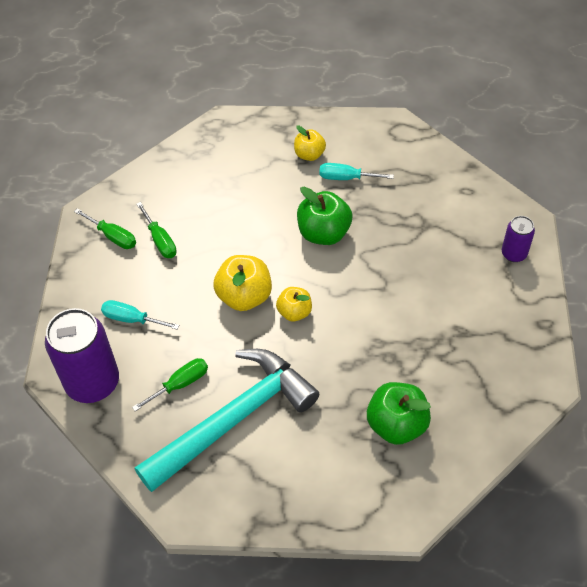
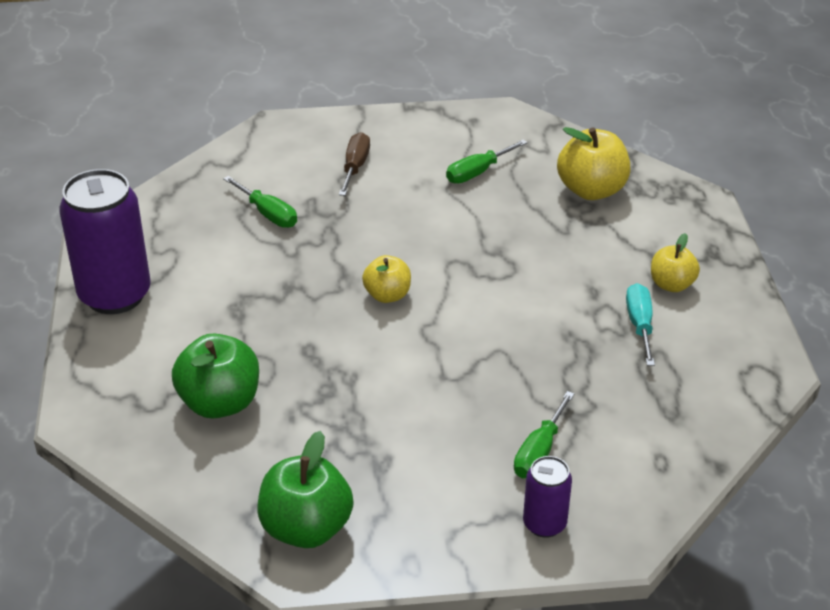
camera: 80 degrees right, 15 degrees down
purple can [45,308,119,403] -> purple can moved to [59,169,151,314]
green screwdriver [74,208,136,249] -> green screwdriver moved to [514,391,574,478]
turquoise screwdriver [101,300,179,330] -> brown screwdriver [339,132,370,196]
turquoise hammer [135,349,319,492] -> none
yellow apple [214,255,272,311] -> yellow apple moved to [557,127,630,200]
green apple [297,187,352,245] -> green apple moved to [258,431,353,548]

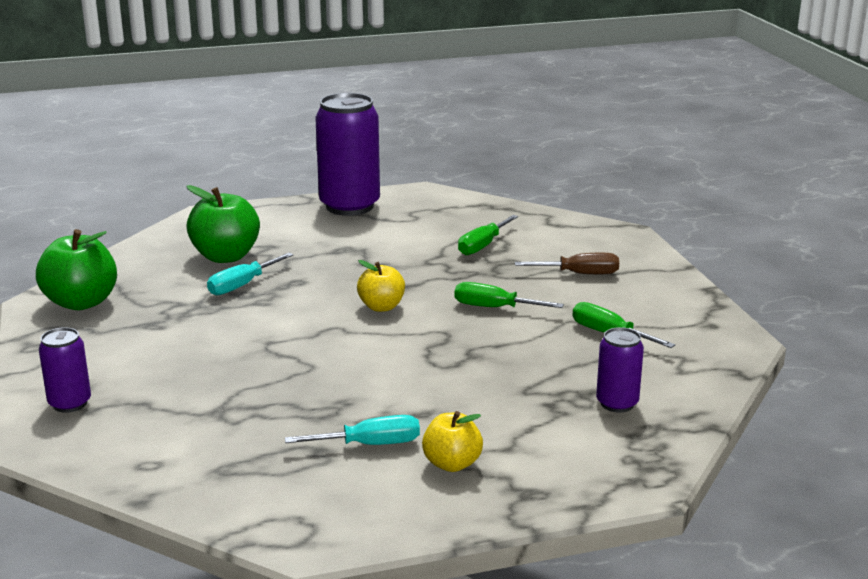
camera: 80 degrees right, 15 degrees down
green screwdriver [514,391,574,478] -> green screwdriver moved to [455,282,564,308]
yellow apple [557,127,630,200] -> purple can [596,327,644,413]
none -> turquoise screwdriver [207,253,293,295]

